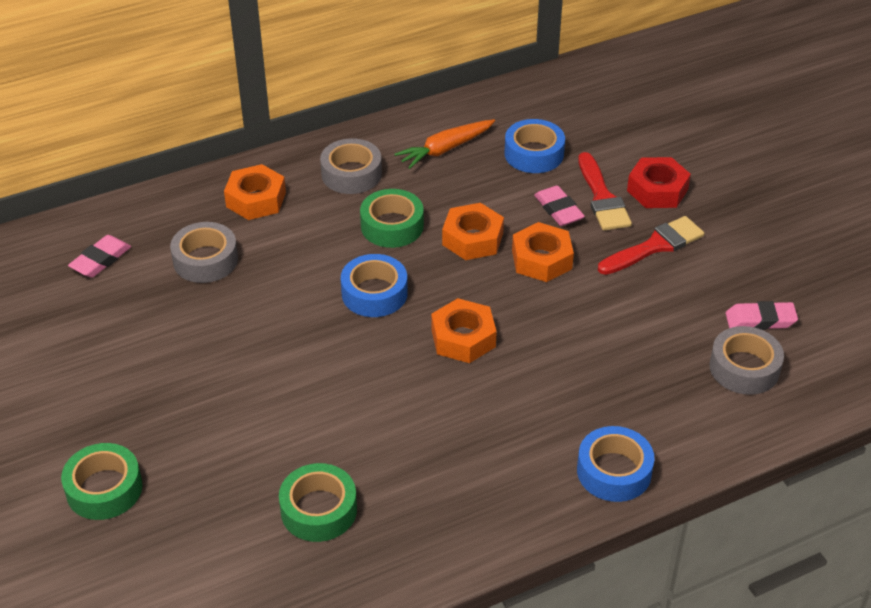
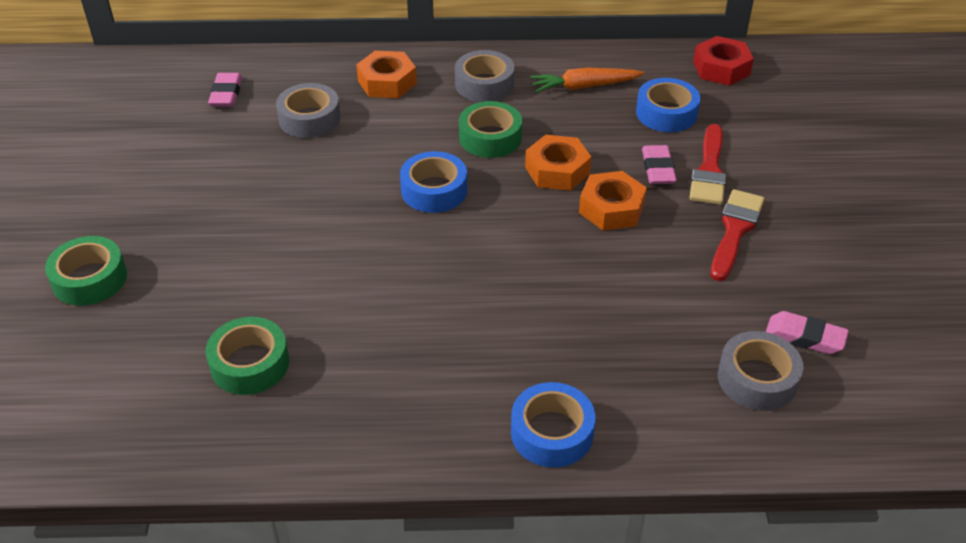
camera: 25 degrees right, 0 degrees up
pink eraser [68,235,131,277] -> pink eraser turned 60 degrees counterclockwise [208,73,242,107]
orange nut [431,298,497,363] -> none
red brush [598,216,704,275] -> red brush turned 60 degrees counterclockwise [711,189,764,281]
red nut [627,157,691,208] -> red nut moved to [693,36,754,86]

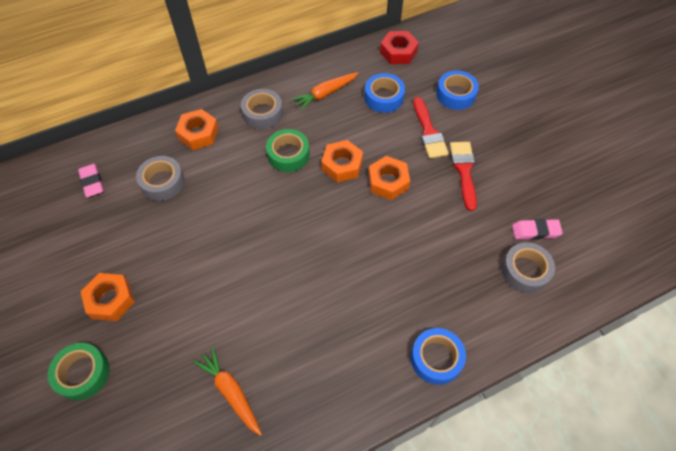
camera: 25 degrees left, 15 degrees up
green tape [206,317,289,395] -> orange carrot [193,347,262,436]
blue tape [400,151,467,213] -> blue tape moved to [436,70,479,110]
pink eraser [642,145,677,184] -> none
none -> orange nut [80,273,135,321]

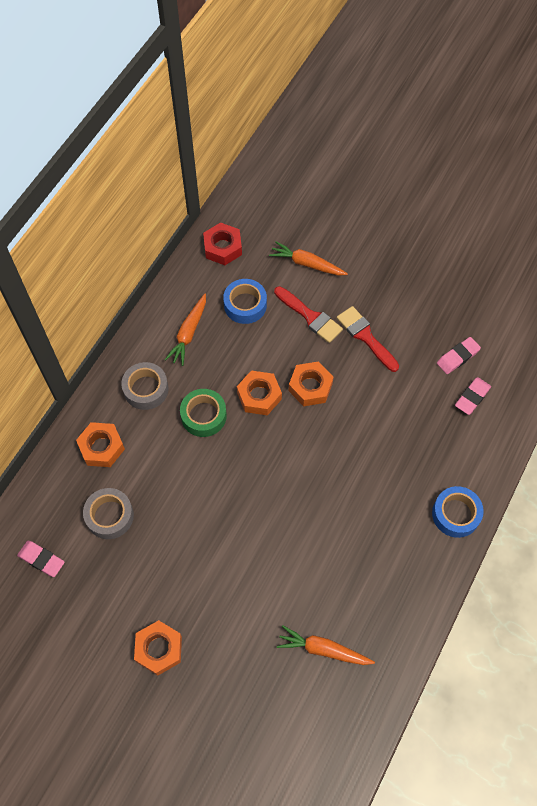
camera: 35 degrees left, 5 degrees up
green tape [48,343,110,401] -> none
blue tape [436,70,479,110] -> orange carrot [269,241,348,276]
grey tape [502,242,555,293] -> pink eraser [455,377,491,415]

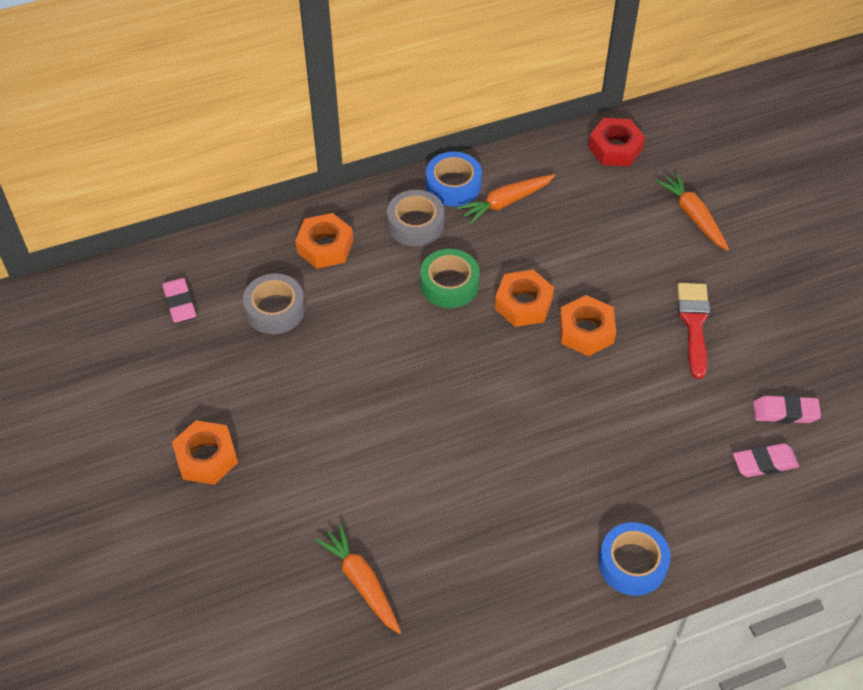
camera: 40 degrees right, 10 degrees down
blue tape [223,279,267,324] -> blue tape moved to [426,152,482,207]
red brush [274,286,343,343] -> none

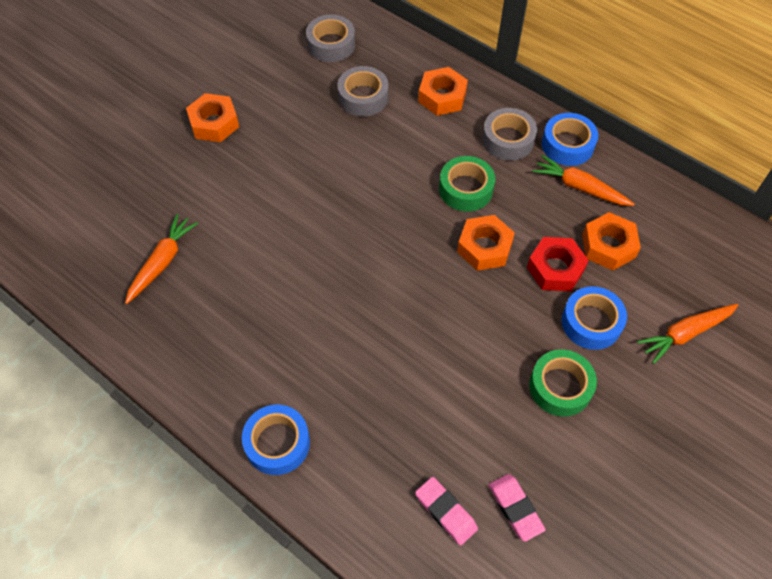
camera: 60 degrees right, 5 degrees up
pink eraser [162,278,196,323] -> grey tape [306,15,355,62]
orange nut [559,295,616,356] -> orange nut moved to [582,212,641,271]
red nut [588,118,645,166] -> red nut moved to [527,237,589,291]
orange carrot [656,172,729,251] -> orange carrot turned 150 degrees counterclockwise [637,304,739,364]
red brush [677,283,710,379] -> green tape [529,349,597,417]
none -> blue tape [562,286,627,350]

